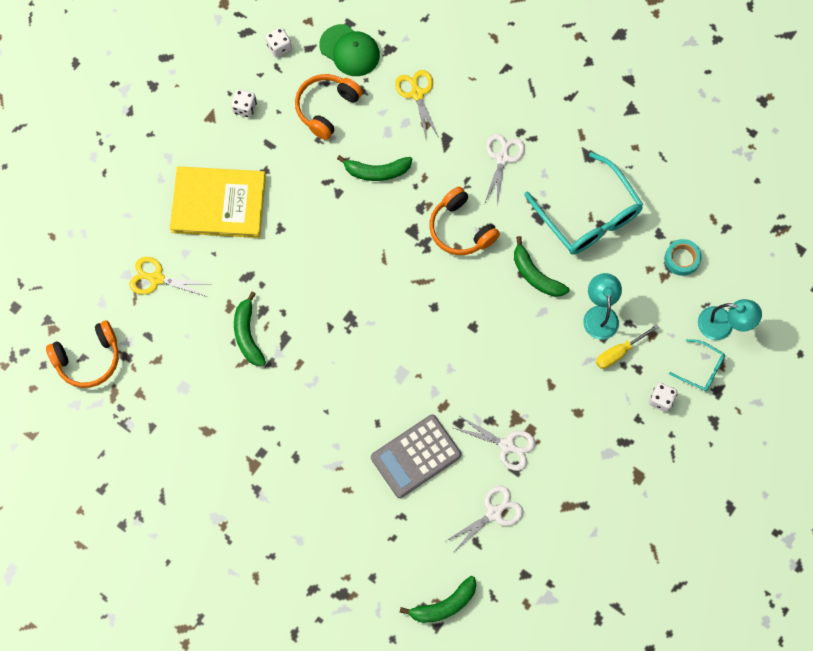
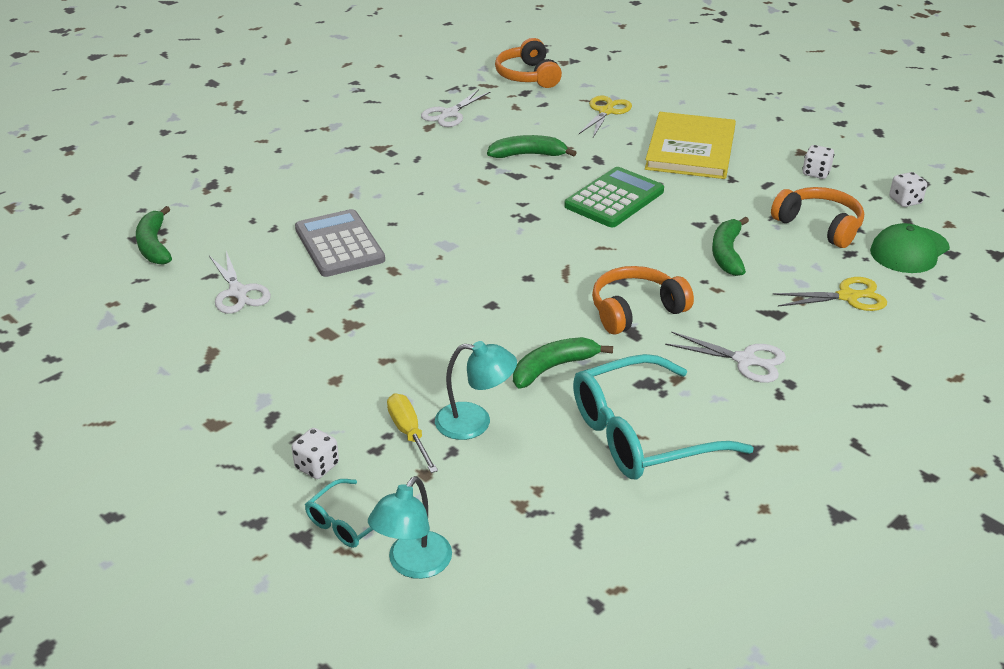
camera: 100 degrees right, 35 degrees down
white scissors [454,415,536,471] -> white scissors moved to [421,89,490,127]
turquoise tape [664,239,702,276] -> none
none -> green calculator [564,167,664,227]

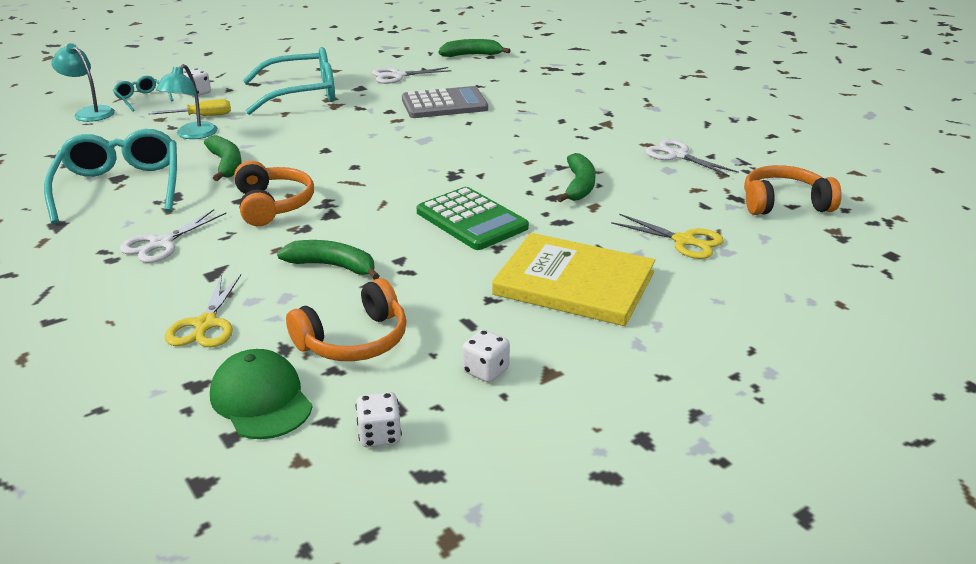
camera: 100 degrees right, 5 degrees down
none -> turquoise glasses [243,47,335,115]

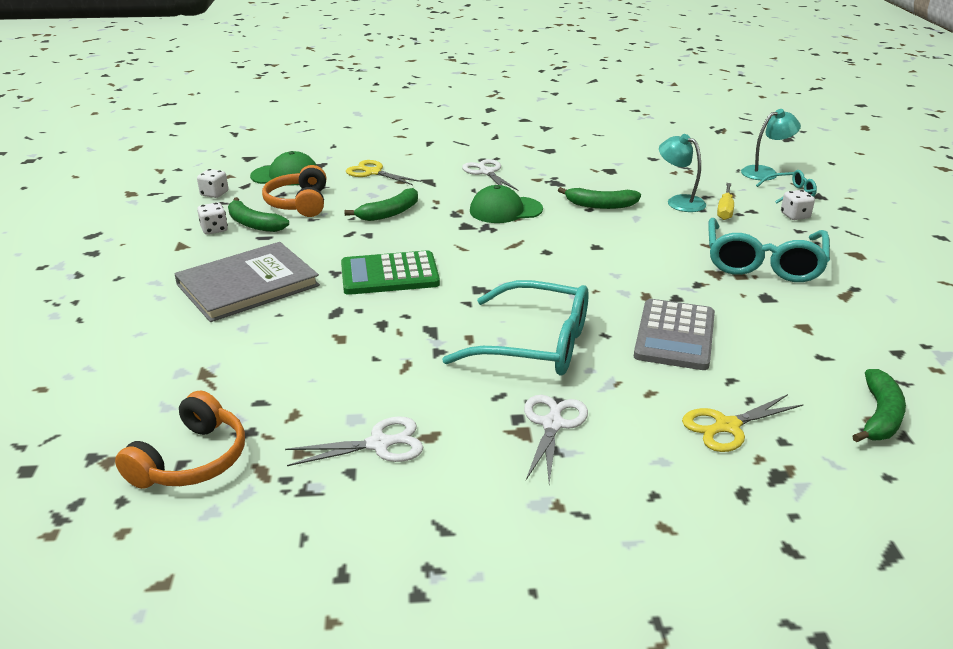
camera: 120 degrees right, 0 degrees up
turquoise glasses [44,129,177,224] -> turquoise glasses moved to [442,280,589,376]
orange headphones [234,161,314,226] -> green cap [470,185,543,223]
white scissors [372,67,452,84] -> white scissors moved to [524,395,588,483]
yellow book [492,233,656,326] -> grey book [174,242,320,322]
green banana [557,153,596,202] -> green banana moved to [228,197,289,232]
yellow scissors [611,214,724,259] -> yellow scissors moved to [682,394,803,452]

